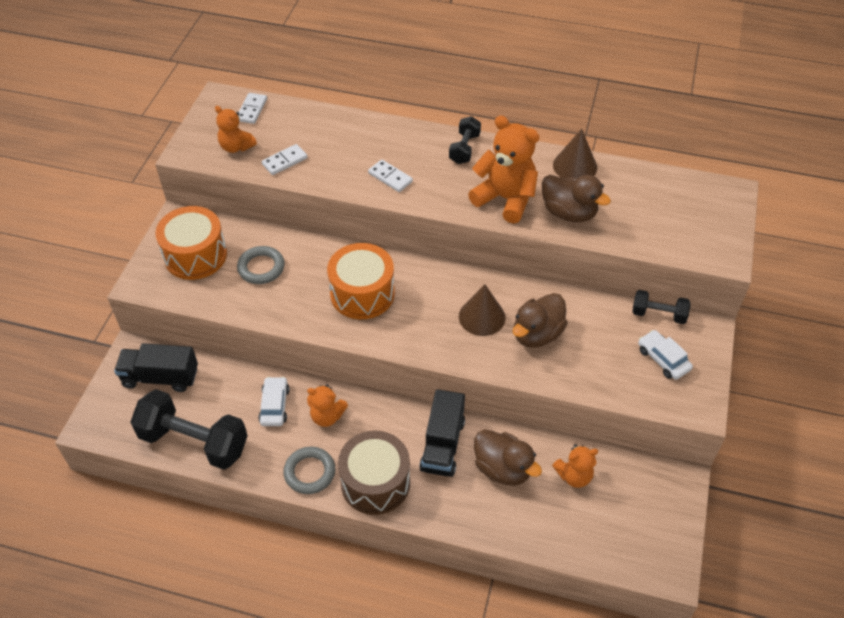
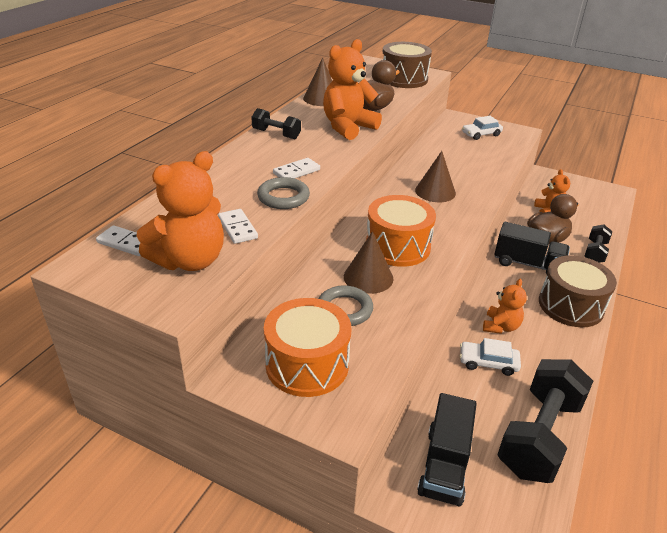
camera: 80 degrees left, 15 degrees down
orange teddy bear [215,106,257,153] -> orange teddy bear [137,151,224,271], size x1.72
grey ring [283,447,335,494] -> grey ring moved to [257,177,310,209]
brown duck [513,293,568,348] -> none
black dumbbell [633,290,691,324] -> black dumbbell moved to [585,224,612,263]
none -> brown cone [344,231,393,294]
none -> brown drum [383,42,432,88]

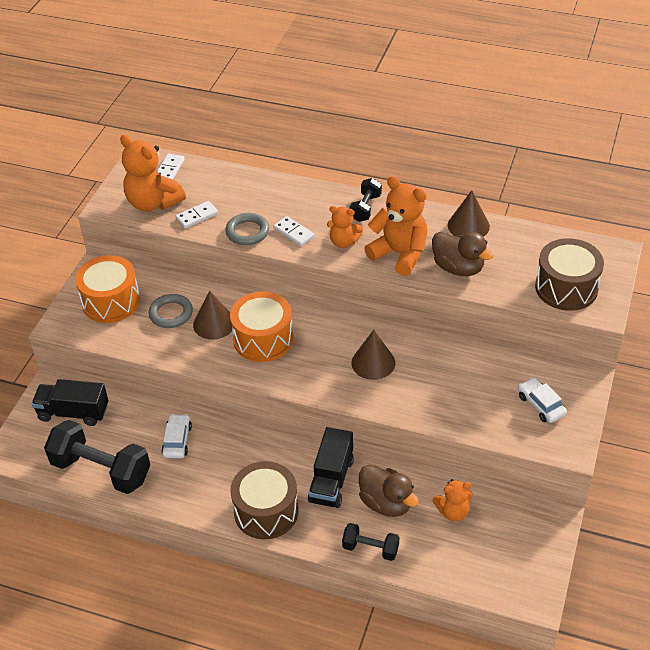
camera: 85 degrees right, 10 degrees up
orange teddy bear [483,279,527,334] -> orange teddy bear moved to [327,206,363,248]

